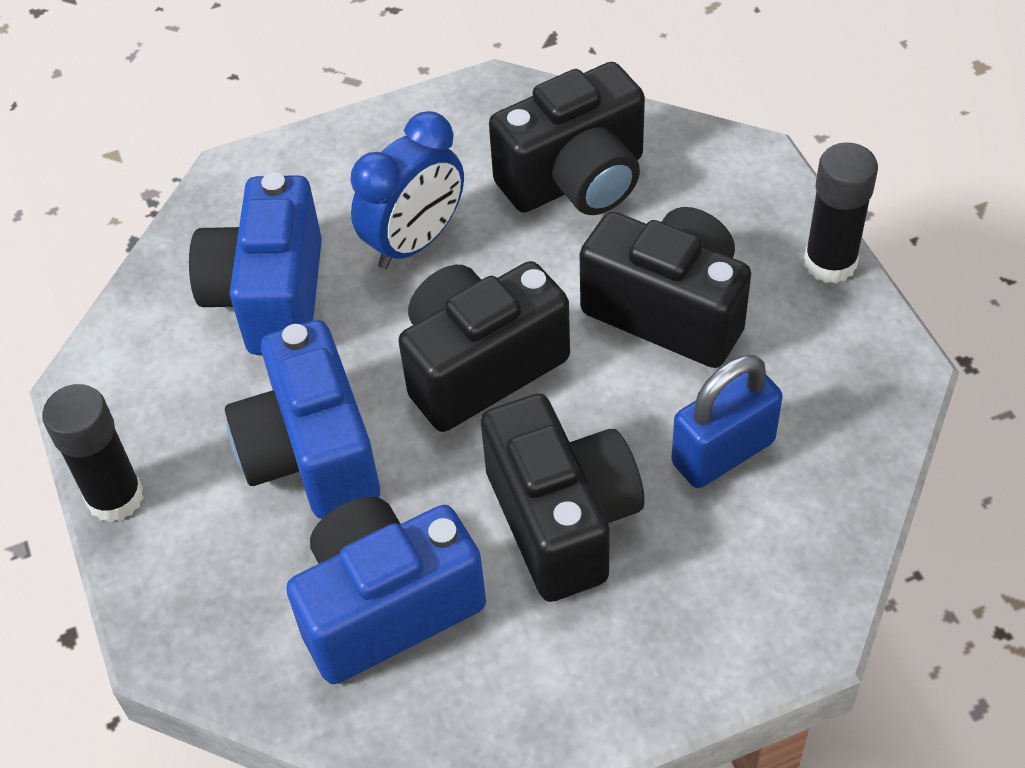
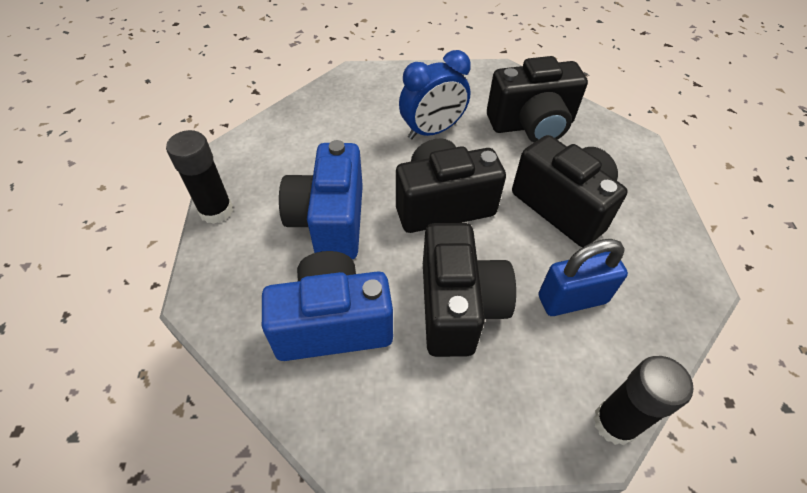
camera: 15 degrees right, 0 degrees up
blue camera [189,173,322,355] -> none
black glue stick [804,142,878,283] -> black glue stick moved to [593,356,693,445]

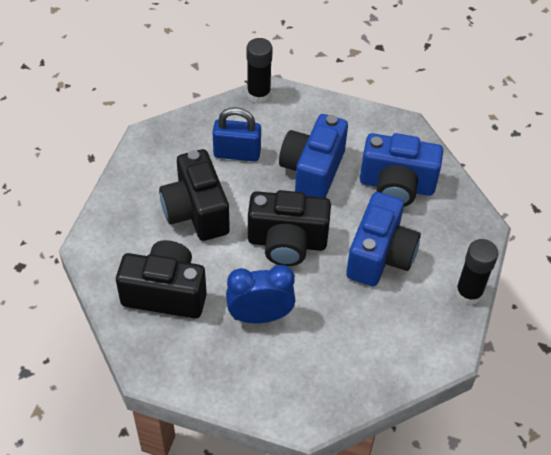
camera: 160 degrees left, 0 degrees up
black camera [423,223,516,357] -> blue camera [279,114,348,198]

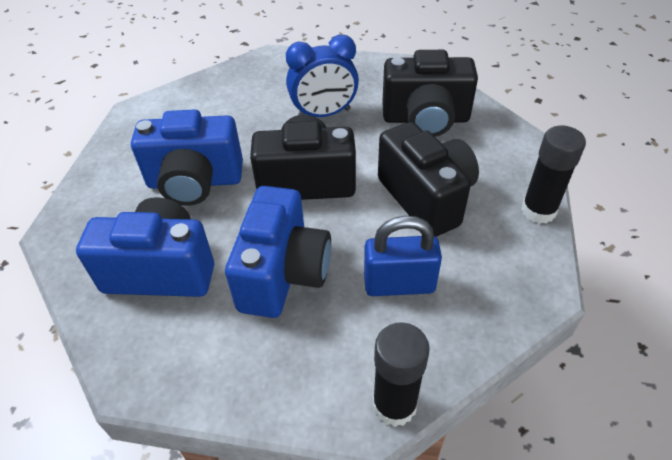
camera: 175 degrees right, 5 degrees down
blue camera [346,192,421,286] -> blue camera turned 105 degrees counterclockwise [131,110,243,206]
black glue stick [455,239,498,305] -> black glue stick moved to [521,126,586,224]

